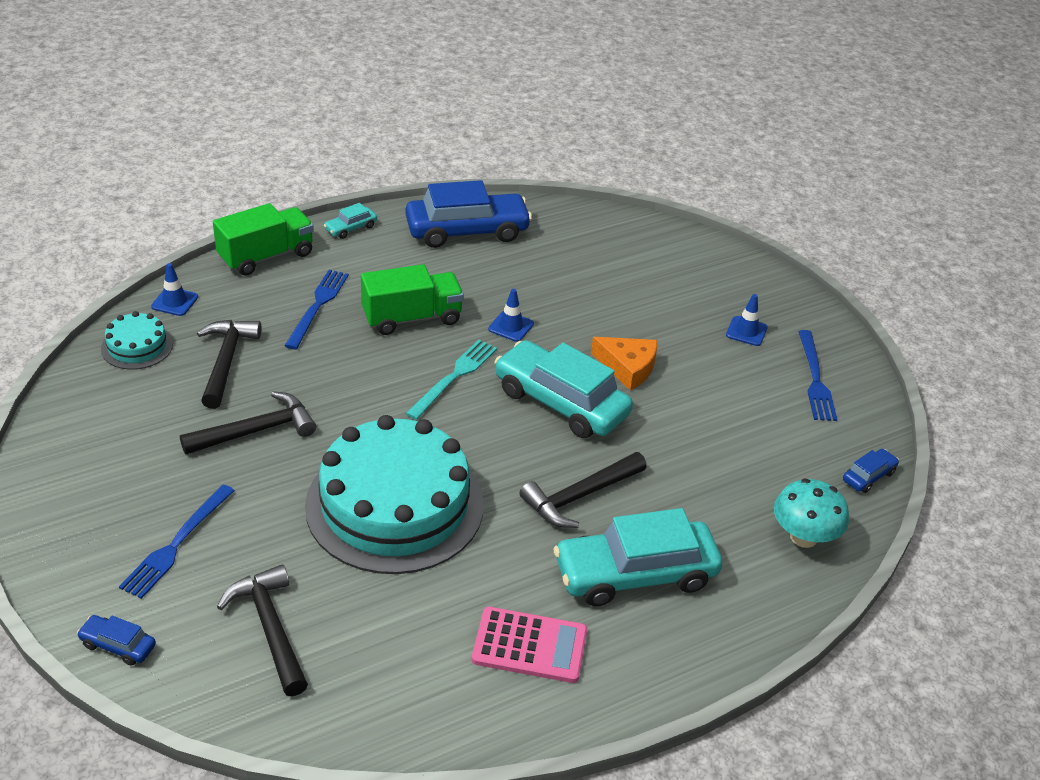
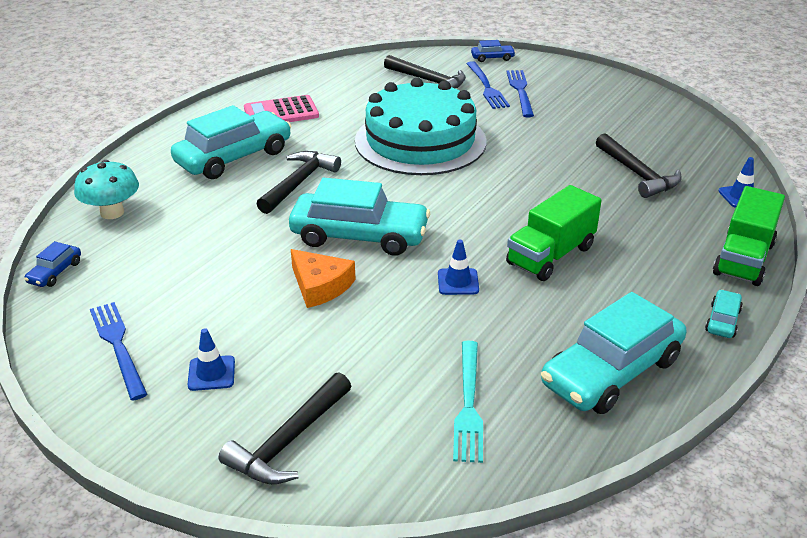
camera: 155 degrees right, 5 degrees down
turquoise cake [101,311,173,370] -> none
black hammer [180,391,316,454] -> black hammer moved to [219,373,351,485]
blue fork [284,270,349,349] -> blue fork moved to [466,61,510,109]
blue car [405,180,532,248] -> turquoise car [541,292,687,414]
turquoise fork [405,340,497,420] -> turquoise fork moved to [453,341,483,463]
orange cheese [591,337,657,390] -> orange cheese turned 135 degrees counterclockwise [291,249,356,308]

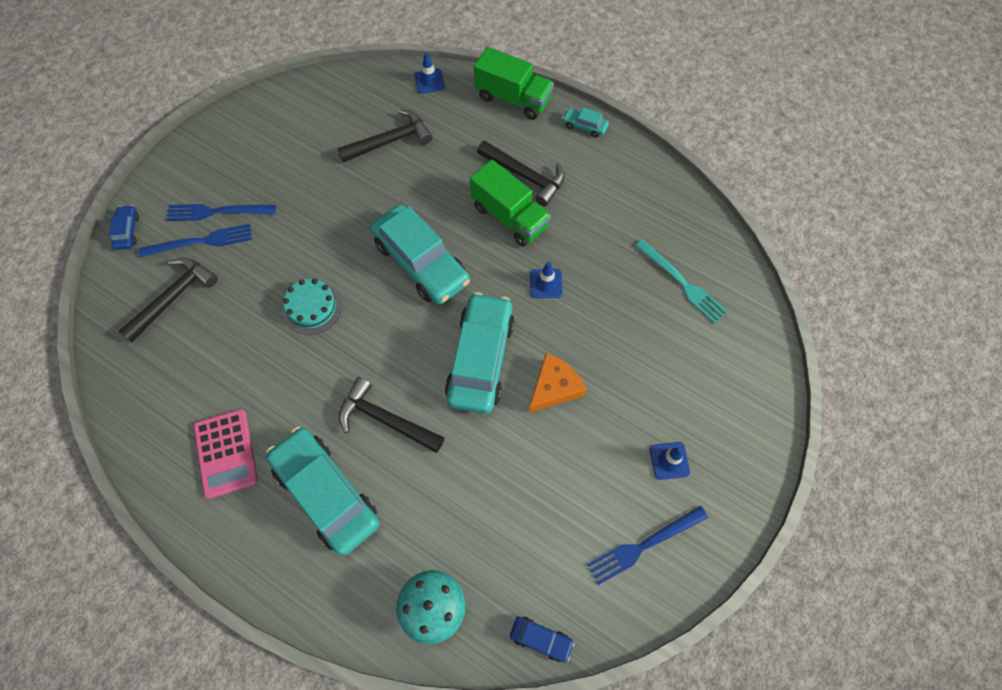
camera: 90 degrees left, 30 degrees up
black hammer [219,373,351,485] -> black hammer moved to [477,141,565,206]
turquoise cake [355,78,487,175] -> turquoise cake [282,279,342,335], size x0.44
turquoise fork [453,341,483,463] -> turquoise fork turned 45 degrees clockwise [635,239,728,324]
turquoise car [541,292,687,414] -> turquoise car moved to [370,205,470,304]

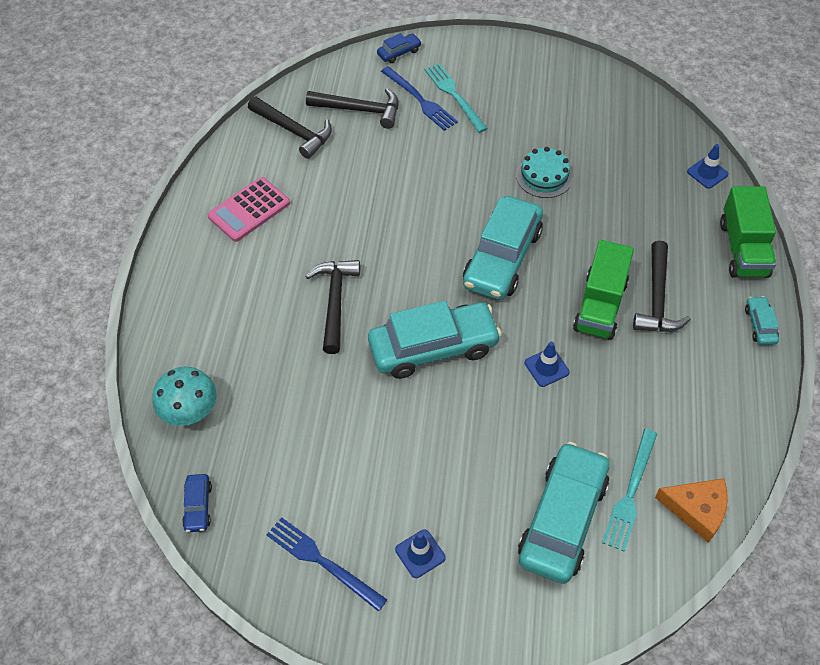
camera: 65 degrees right, 10 degrees down
blue fork [166,204,276,221] -> turquoise fork [425,63,488,133]
turquoise car [266,427,379,556] -> turquoise car moved to [518,442,609,584]
turquoise cake [282,279,342,335] -> turquoise cake moved to [516,147,573,198]
black hammer [337,109,433,163] -> black hammer moved to [248,97,332,159]
orange cheese [529,353,587,413] -> orange cheese moved to [655,478,728,543]

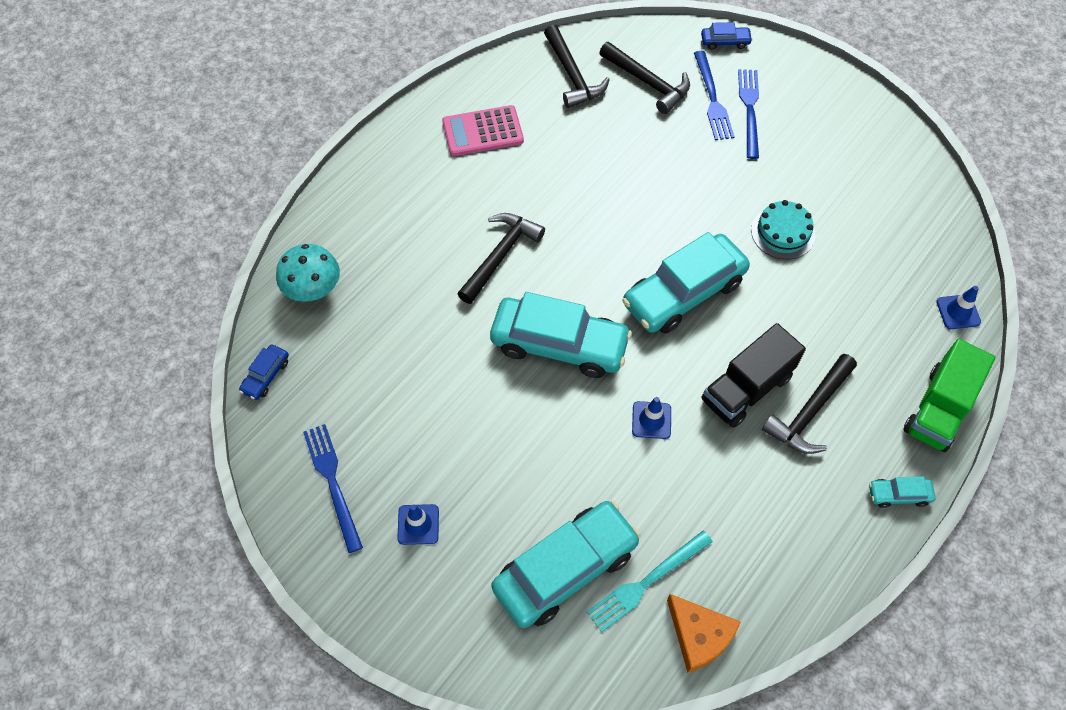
camera: 30 degrees right, 5 degrees up
turquoise fork [425,63,488,133] -> blue fork [738,69,759,159]
green truck [573,240,634,340] -> black truck [702,323,806,428]
turquoise car [745,296,779,345] -> turquoise car turned 120 degrees counterclockwise [869,476,936,508]

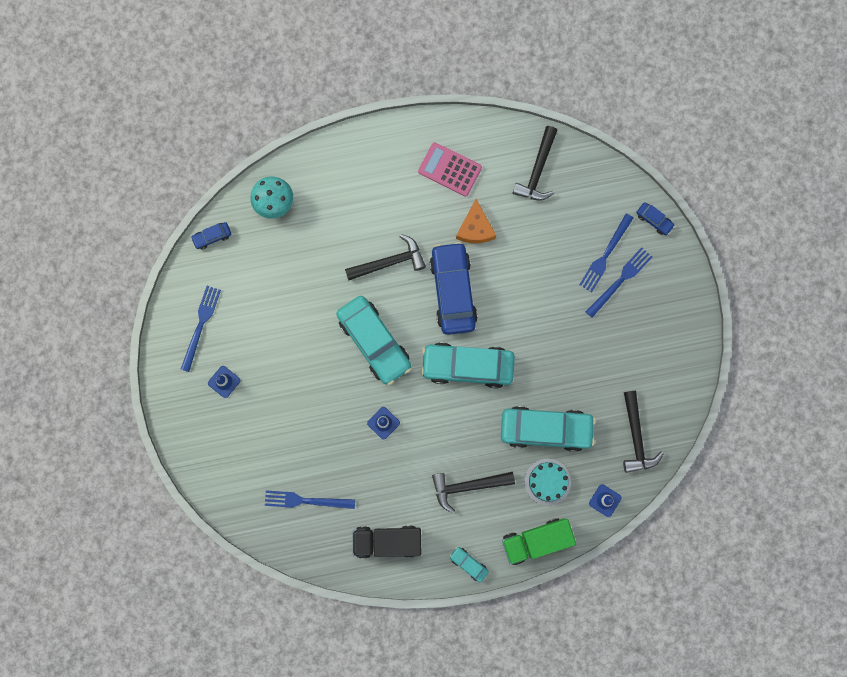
camera: 40 degrees right, 20 degrees up
turquoise car [492,501,641,628] -> turquoise car moved to [501,406,596,452]
turquoise fork [586,531,713,632] -> blue fork [265,491,355,509]
black hammer [599,42,690,114] -> black hammer moved to [623,391,664,473]
orange cheese [667,594,741,673] -> orange cheese moved to [456,199,496,243]
black truck [702,323,806,428] -> black truck moved to [353,525,421,558]
turquoise cake [751,200,815,259] -> turquoise cake moved to [525,459,571,505]
none -> blue car [430,242,478,335]

